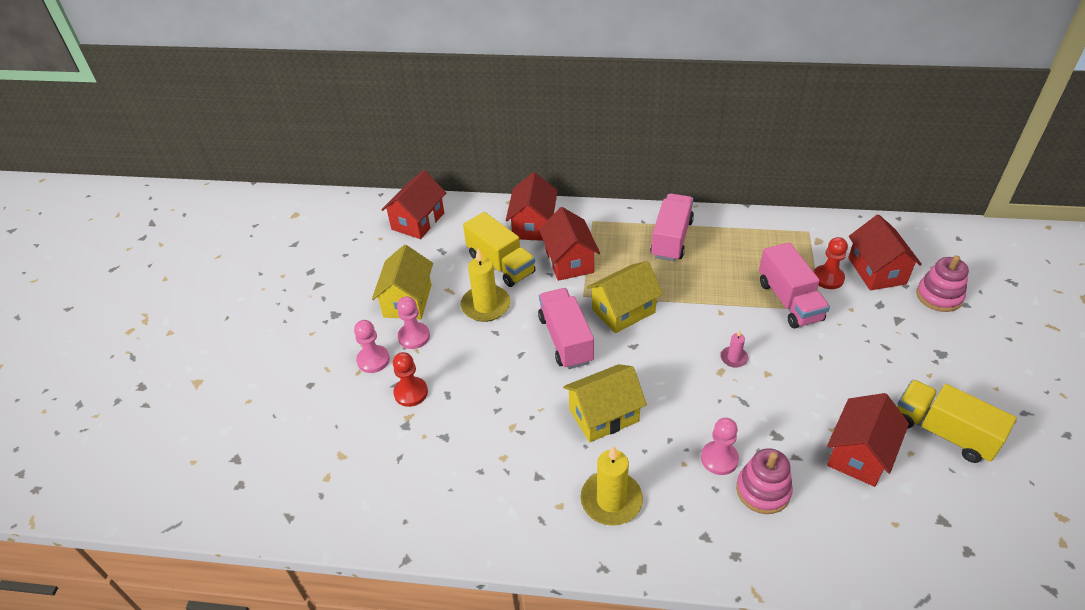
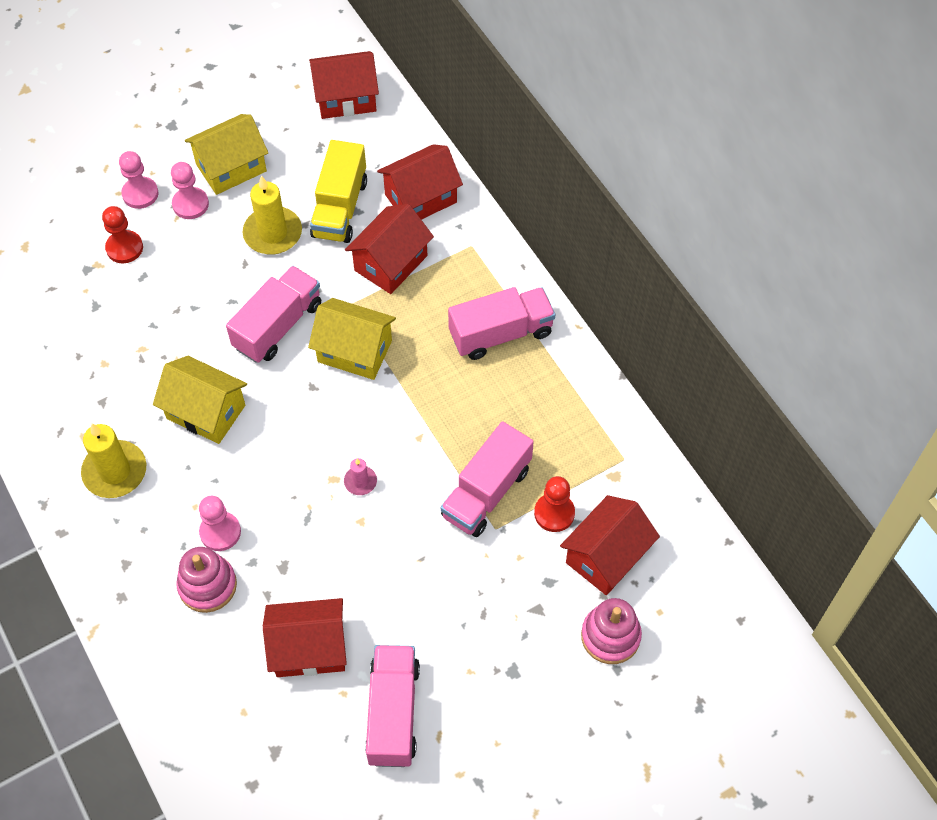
camera: 50 degrees right, 15 degrees up
yellow truck [897,380,1016,463] -> pink truck [365,645,420,767]

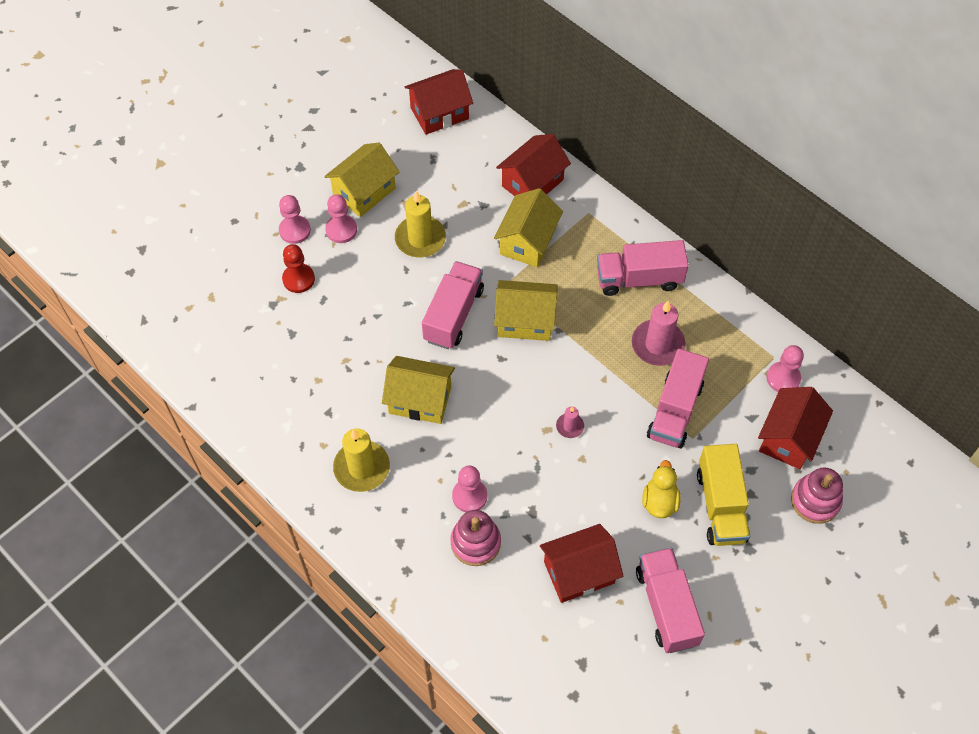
camera: 15 degrees left, 0 degrees up
yellow truck [310,140,367,243] -> yellow truck moved to [697,444,750,546]
red house [345,204,434,294] -> yellow house [494,188,563,267]
pink truck [448,287,555,360] -> pink truck turned 150 degrees counterclockwise [597,240,689,296]
red pawn [534,476,575,532] -> none
none -> pink candle [632,301,686,366]
none -> yellow duck [642,460,681,518]
none -> pink pawn [767,345,804,392]

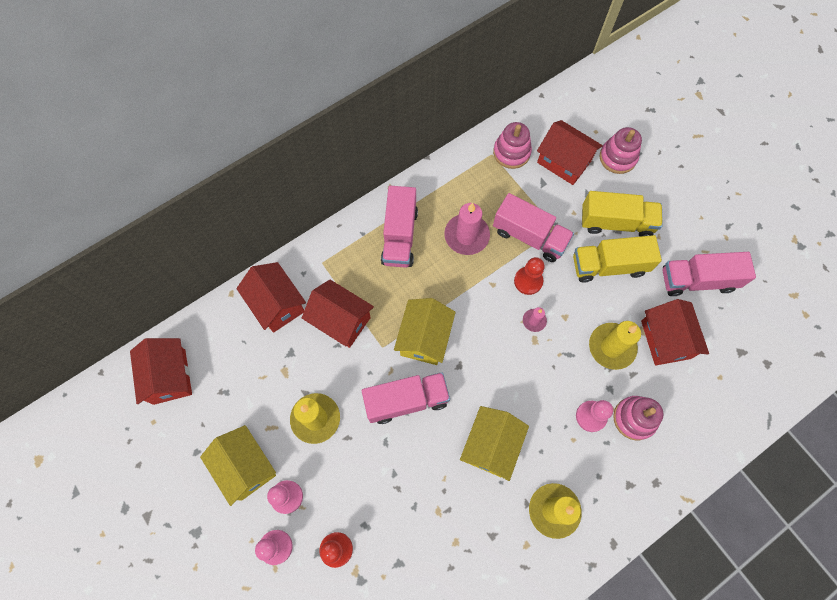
camera: 80 degrees left, 10 degrees up
pink truck [422,261,484,349] -> pink truck turned 135 degrees clockwise [362,372,450,424]
yellow house [494,188,563,267] -> red house [302,280,374,348]
yellow duck [642,460,681,518] -> yellow truck [573,235,662,282]
pink pawn [767,345,804,392] -> pink stacking toy [493,122,532,169]
none -> red pawn [514,257,545,295]
none -> yellow candle [589,321,641,370]

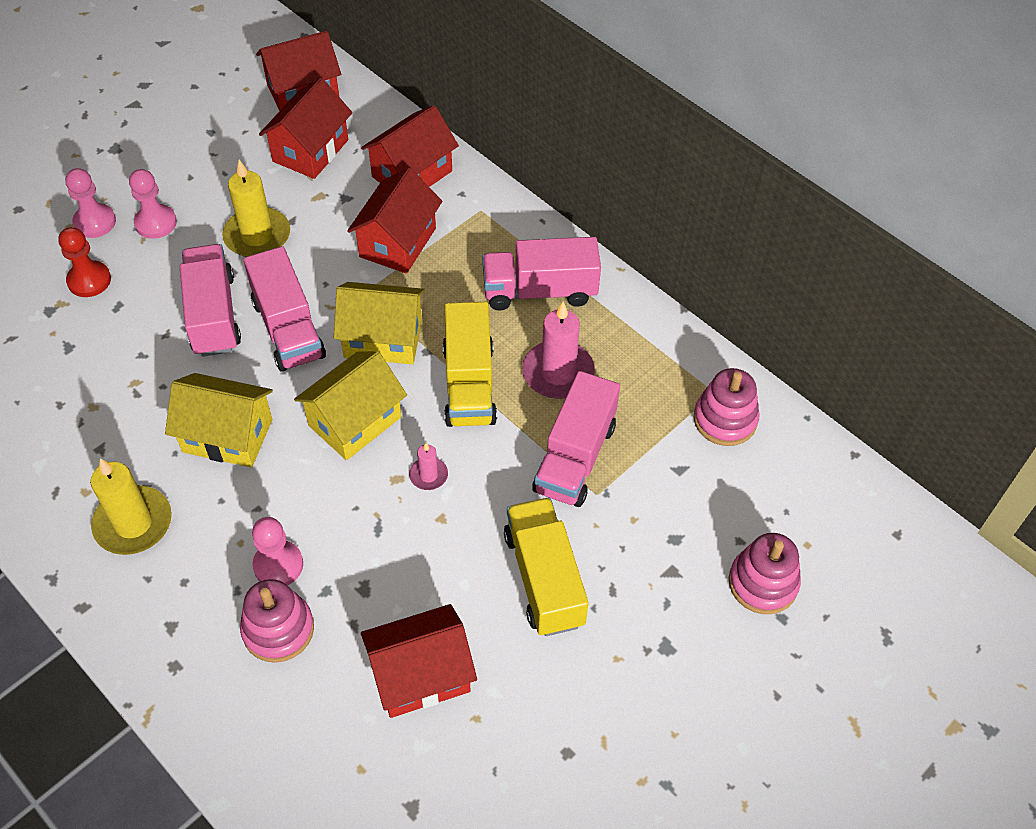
camera: 80 degrees right, 15 degrees down
yellow house [200,425,276,506] -> yellow house moved to [294,351,407,460]
red pawn [514,257,545,295] -> none
red house [537,120,603,185] -> red house moved to [259,78,352,179]
yellow truck [582,191,663,237] -> yellow truck moved to [443,302,497,427]
yellow candle [589,321,641,370] -> none
pink truck [662,252,756,296] -> pink truck moved to [180,244,241,357]

